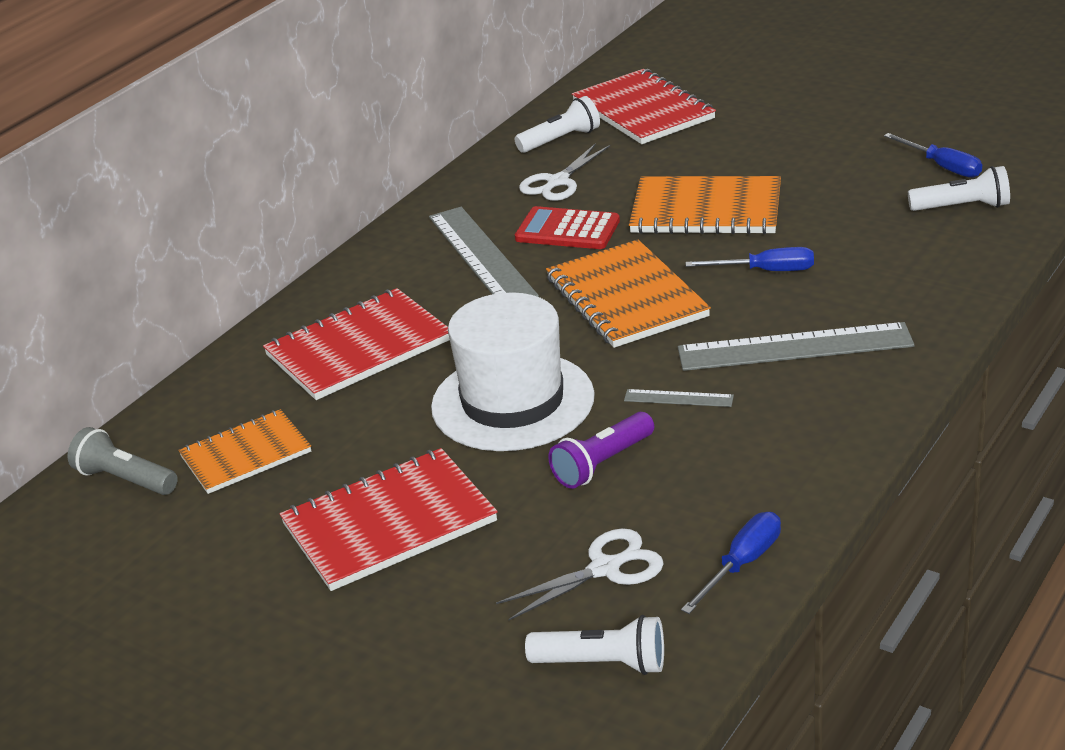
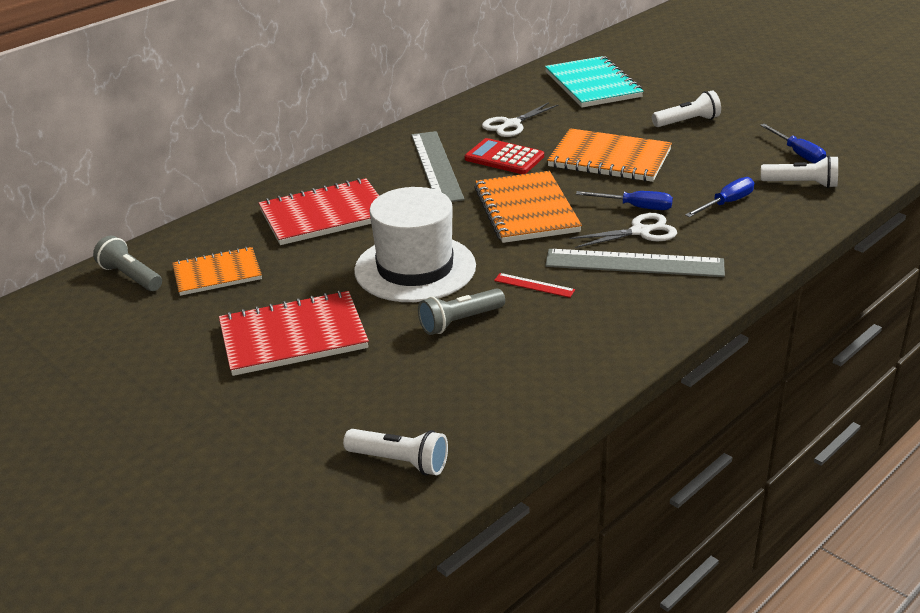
camera: 10 degrees right, 0 degrees up
white scissors [496,528,664,620] -> white scissors moved to [570,213,677,248]
white flashlight [515,96,600,153] -> white flashlight moved to [652,91,721,127]
purple flashlight [548,412,654,489] -> grey flashlight [418,288,505,335]
red notebook [572,69,716,144] -> turquoise notebook [545,56,643,107]
grey ruler [624,389,734,407] -> red ruler [494,273,575,298]
blue screwdriver [681,512,781,614] -> blue screwdriver moved to [685,177,754,217]

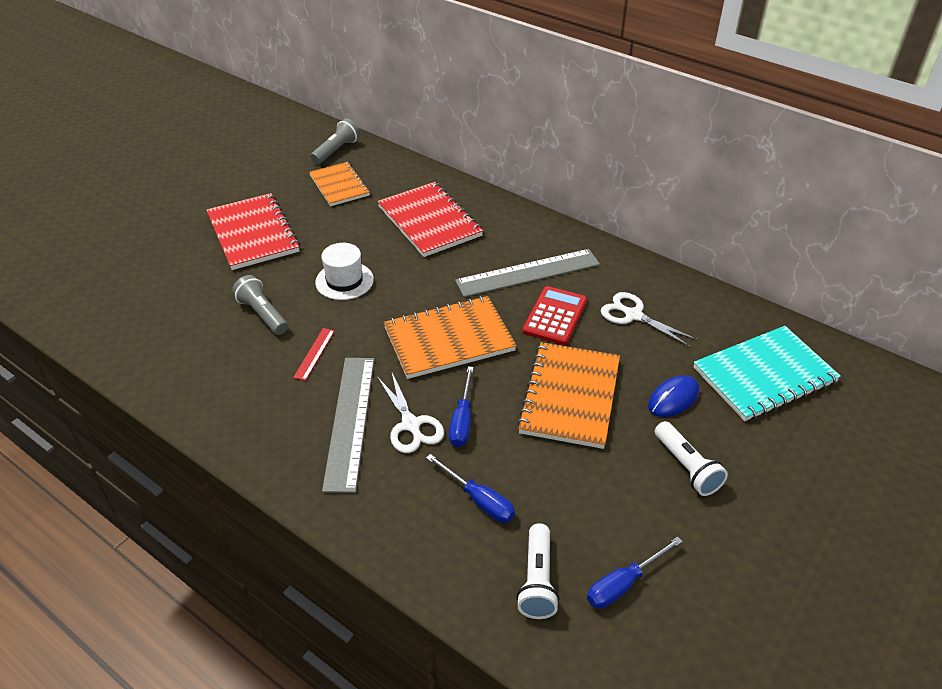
camera: 80 degrees right, 10 degrees up
white flashlight [343,429,448,475] -> none
white hat [354,187,476,302] -> white hat [315,243,374,300], size x0.56
none -> blue mouse [648,375,699,417]

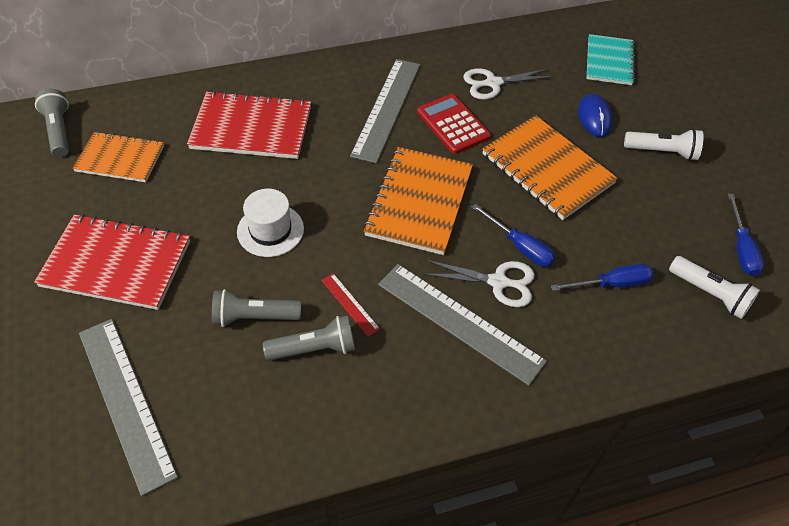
camera: 55 degrees left, 10 degrees up
turquoise notebook [693,326,841,421] -> turquoise notebook [587,34,635,85], size x0.66
none -> grey ruler [79,319,178,496]
none -> grey flashlight [263,315,355,361]

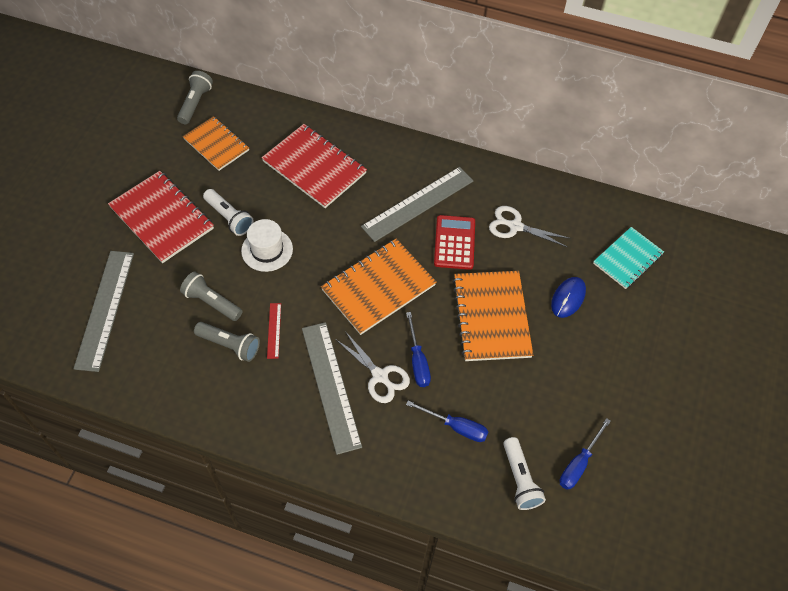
camera: 35 degrees right, 5 degrees up
white flashlight [624,129,704,161] -> white flashlight moved to [203,189,253,236]

